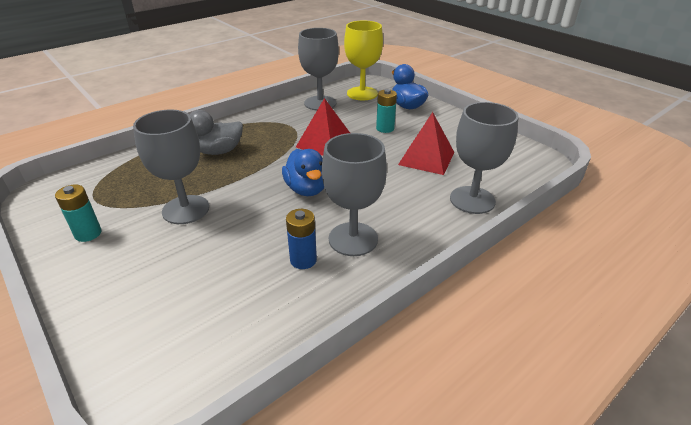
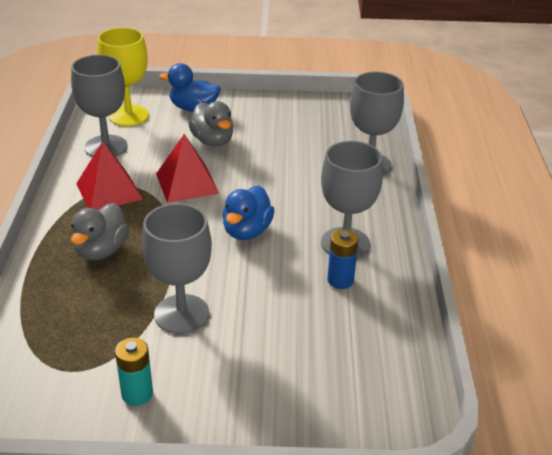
camera: 50 degrees left, 0 degrees up
blue duck [282,149,324,196] -> blue duck turned 90 degrees clockwise [222,186,275,240]
turquoise battery [376,89,397,133] -> grey duck [188,101,234,147]
red pyramid [398,112,455,175] -> red pyramid moved to [76,141,143,210]

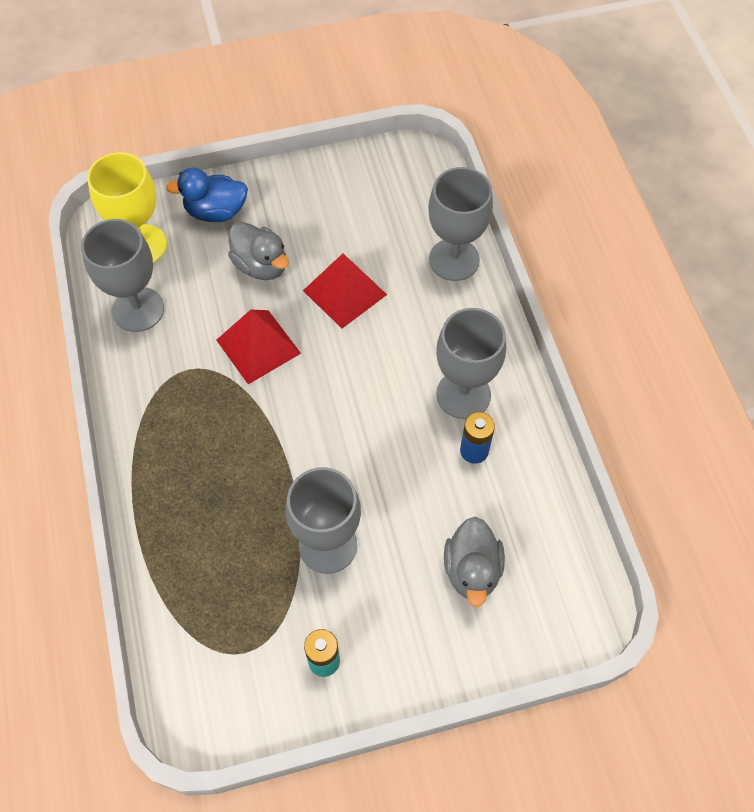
camera: 15 degrees left, 25 degrees up
grey duck [71,203,129,260] -> grey duck moved to [444,517,505,607]
red pyramid [76,141,143,210] -> red pyramid moved to [303,254,387,329]
blue duck [222,186,275,240] -> none

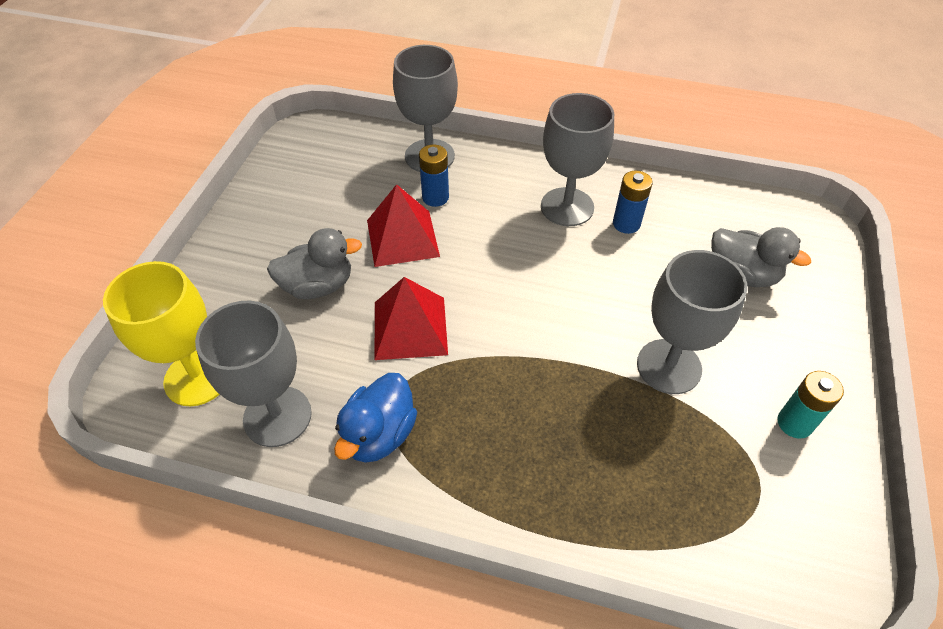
camera: 60 degrees left, 10 degrees down
blue duck [166,168,248,222] -> blue duck moved to [334,373,417,463]
none -> blue battery [419,144,449,207]

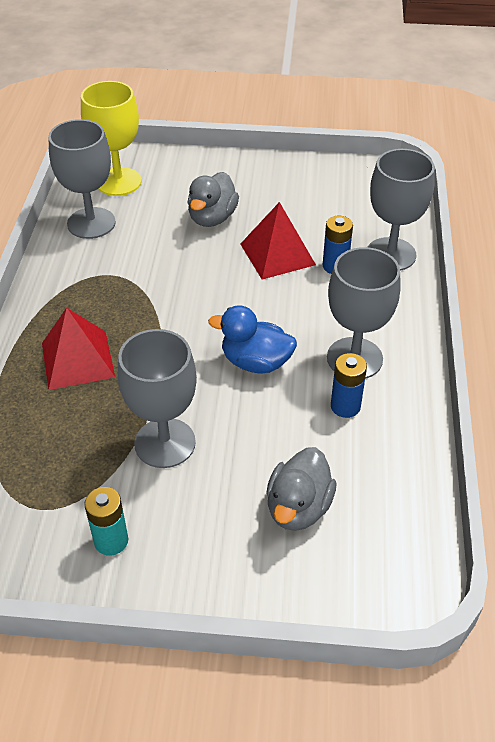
camera: 80 degrees right, 5 degrees down
grey duck [267,228,362,299] -> grey duck turned 45 degrees clockwise [187,172,239,227]
blue duck [334,373,417,463] -> blue duck moved to [208,305,297,374]
red pyramid [375,277,448,360] -> red pyramid moved to [42,308,115,390]

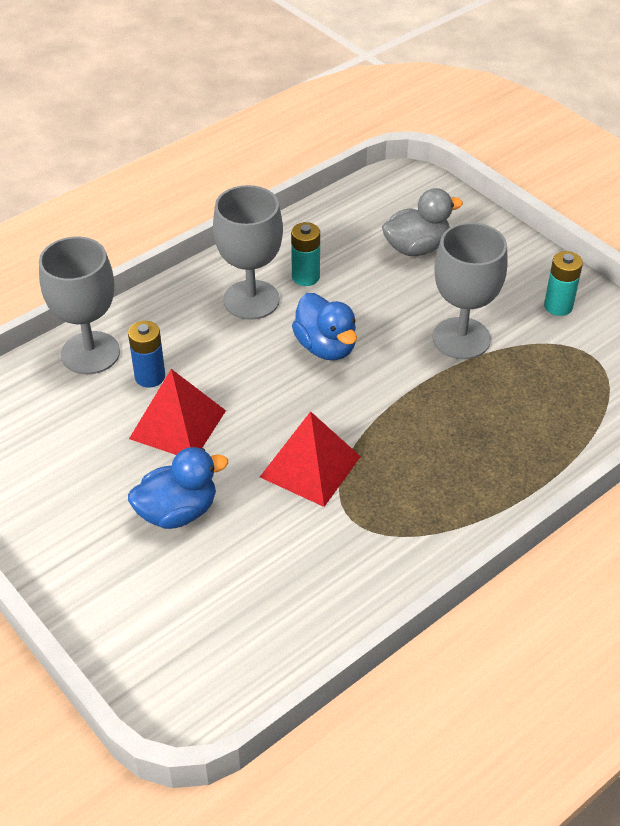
camera: 135 degrees left, 0 degrees up
red pyramid [42,308,115,390] -> red pyramid moved to [260,411,361,507]
grey goblet [48,119,116,239] -> none
yellow goblet [81,81,142,196] -> none
grey duck [187,172,239,227] -> blue duck [128,447,228,529]
blue battery [331,353,367,418] -> turquoise battery [291,222,320,286]

